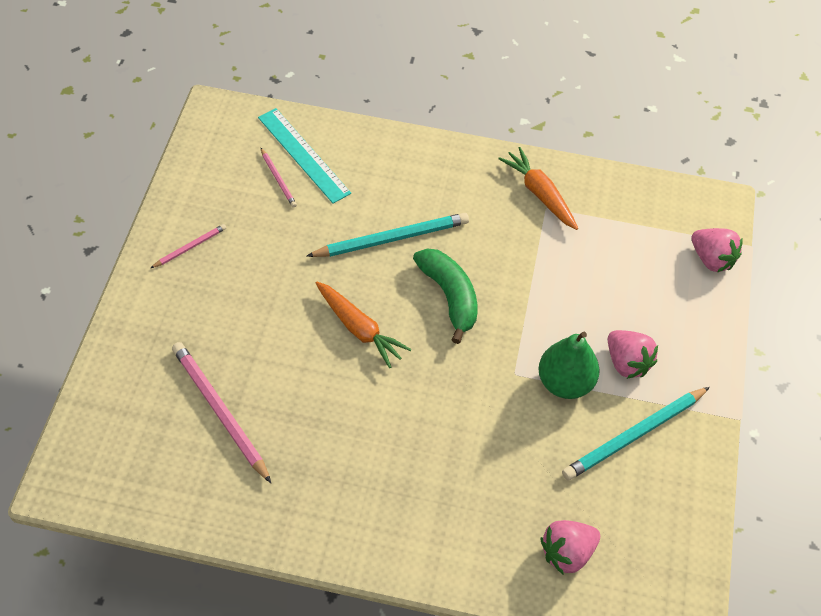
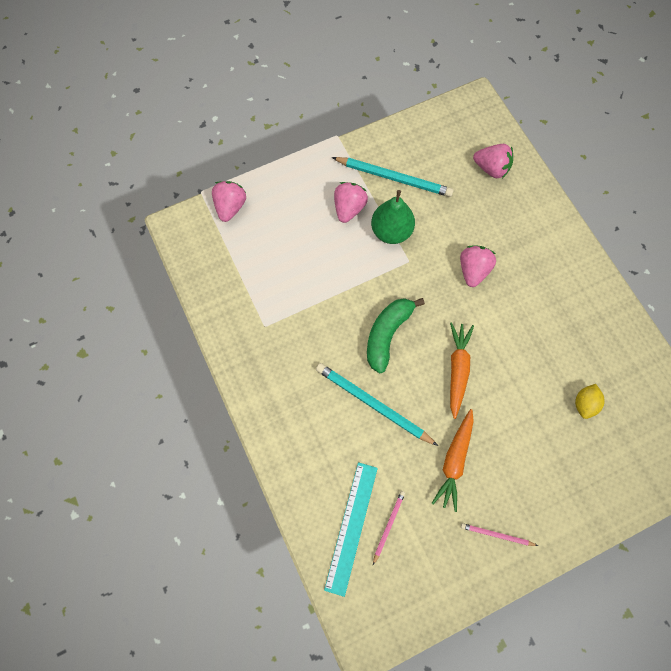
camera: 125 degrees left, 15 degrees up
pink pencil [172,342,271,483] -> yellow lemon [575,384,605,419]
orange carrot [498,147,578,230] -> orange carrot moved to [432,409,474,512]
none -> pink strawberry [460,245,496,287]

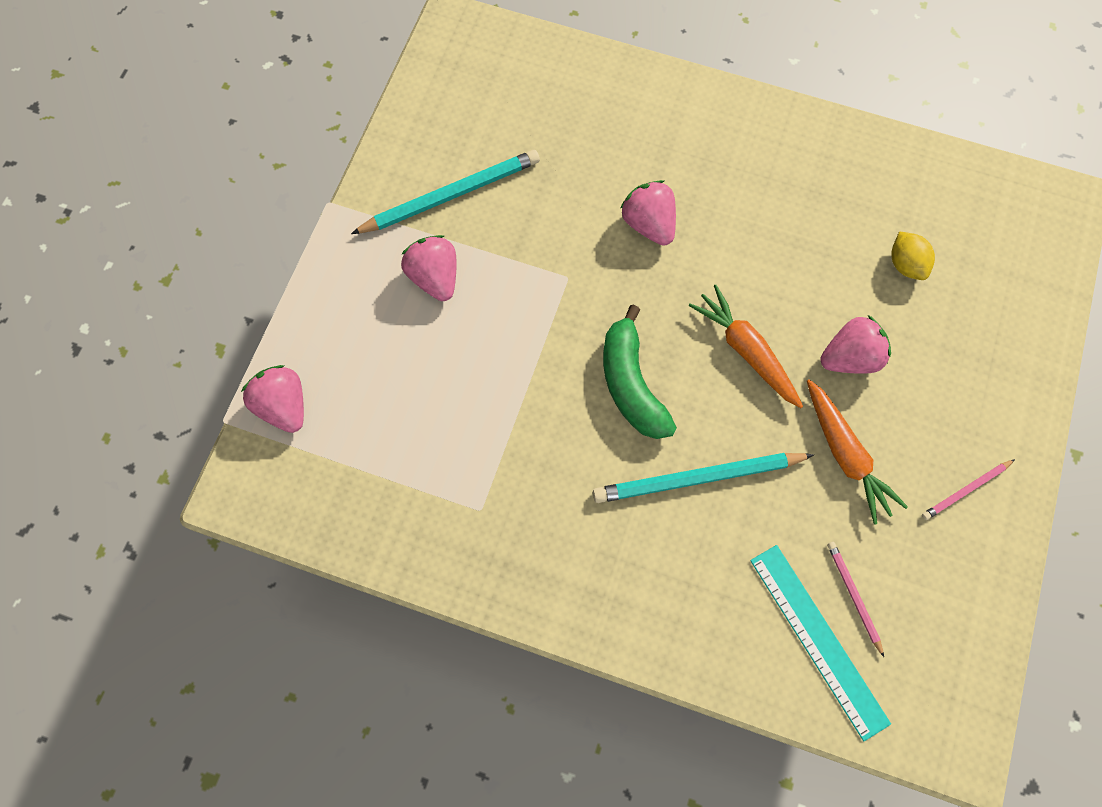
camera: 45 degrees left, 0 degrees up
green pear [371,190,415,244] -> none
pink strawberry [473,144,513,178] -> pink strawberry moved to [820,315,891,374]

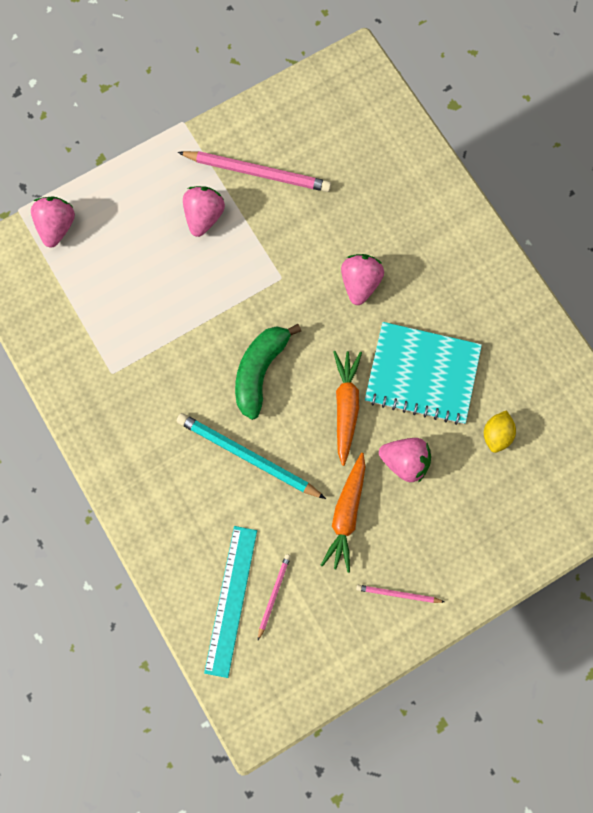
camera: 40 degrees right, 5 degrees up
turquoise pencil [351,150,540,234] -> pink pencil [178,151,331,192]
none -> turquoise notebook [365,322,482,425]

